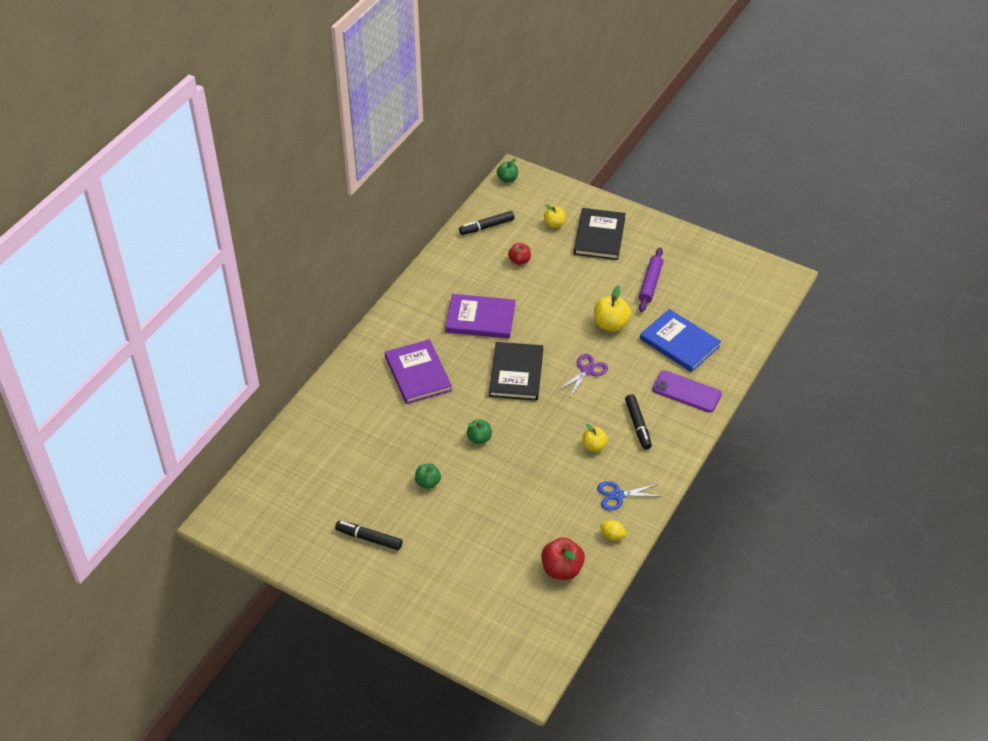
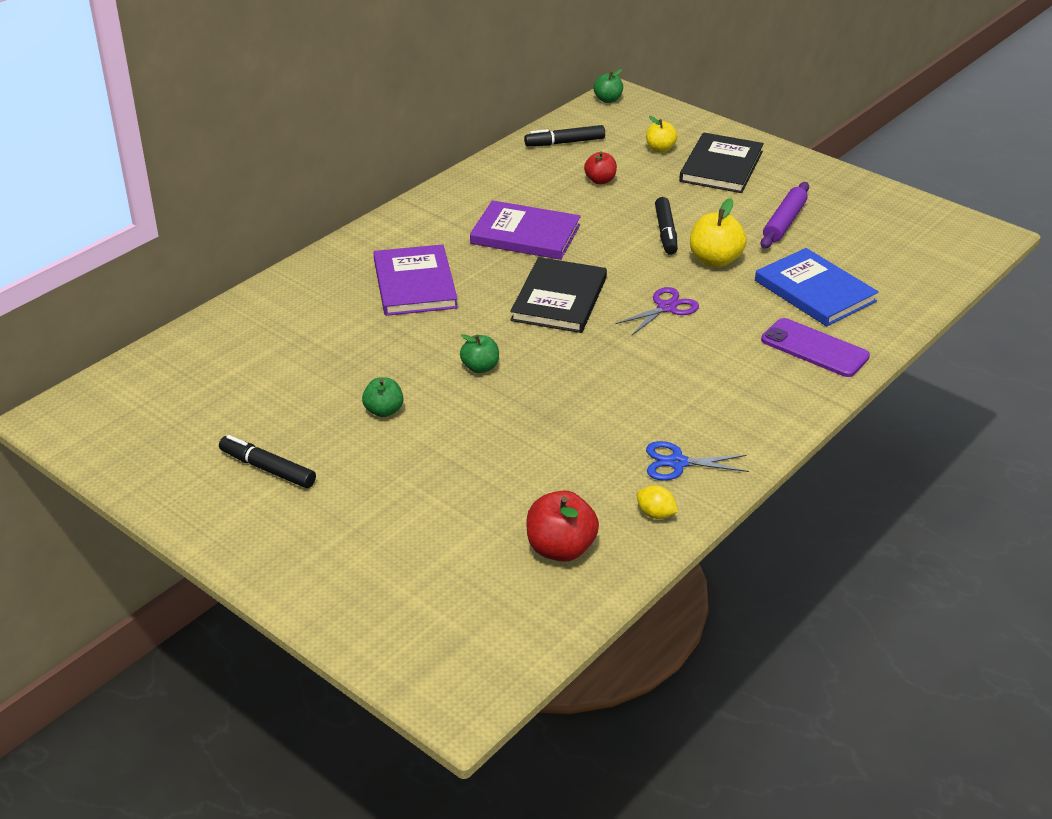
camera: 10 degrees right, 10 degrees down
yellow apple [582,424,608,452] -> none
black marker [625,394,652,450] -> black marker moved to [655,197,678,255]

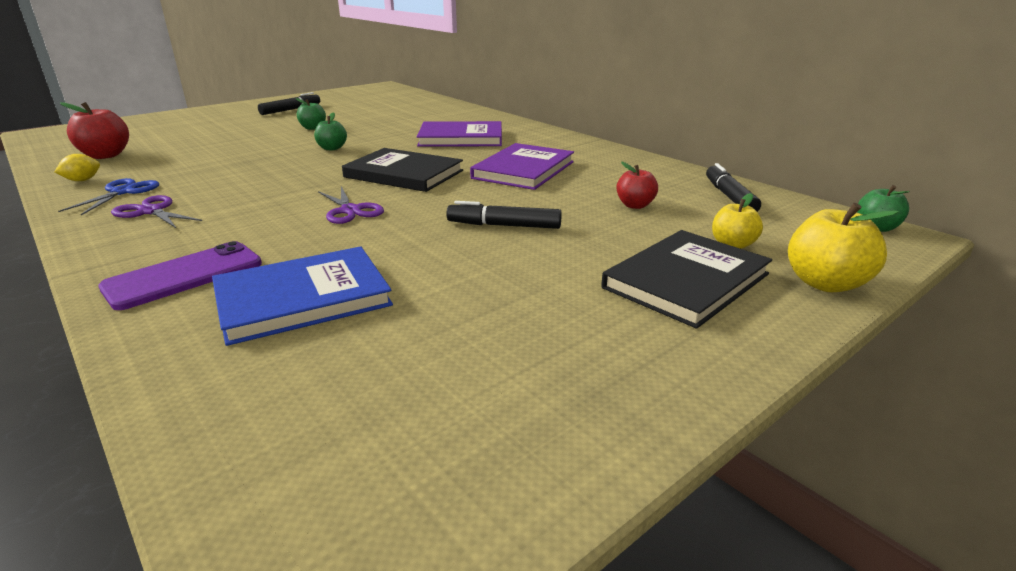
camera: 100 degrees right, 10 degrees down
black book [679,132,764,193] -> black book turned 75 degrees counterclockwise [601,230,772,329]
yellow apple [690,198,747,267] -> yellow apple moved to [788,203,899,292]
purple rolling pin [761,182,809,248] -> none
none -> purple scissors [111,195,202,228]

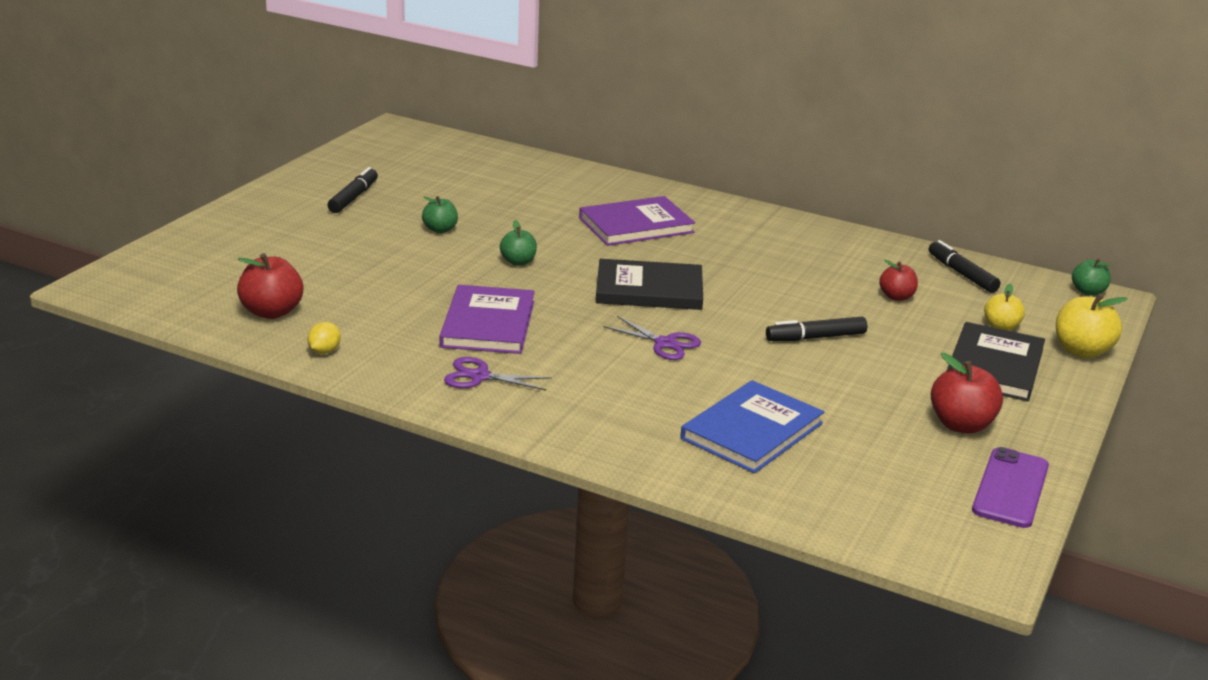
camera: 25 degrees left, 0 degrees up
blue scissors [58,178,159,215] -> none
purple phone [98,241,262,310] -> purple phone moved to [972,447,1049,528]
purple book [470,143,574,190] -> purple book moved to [439,285,535,354]
none -> red apple [931,353,1003,434]

